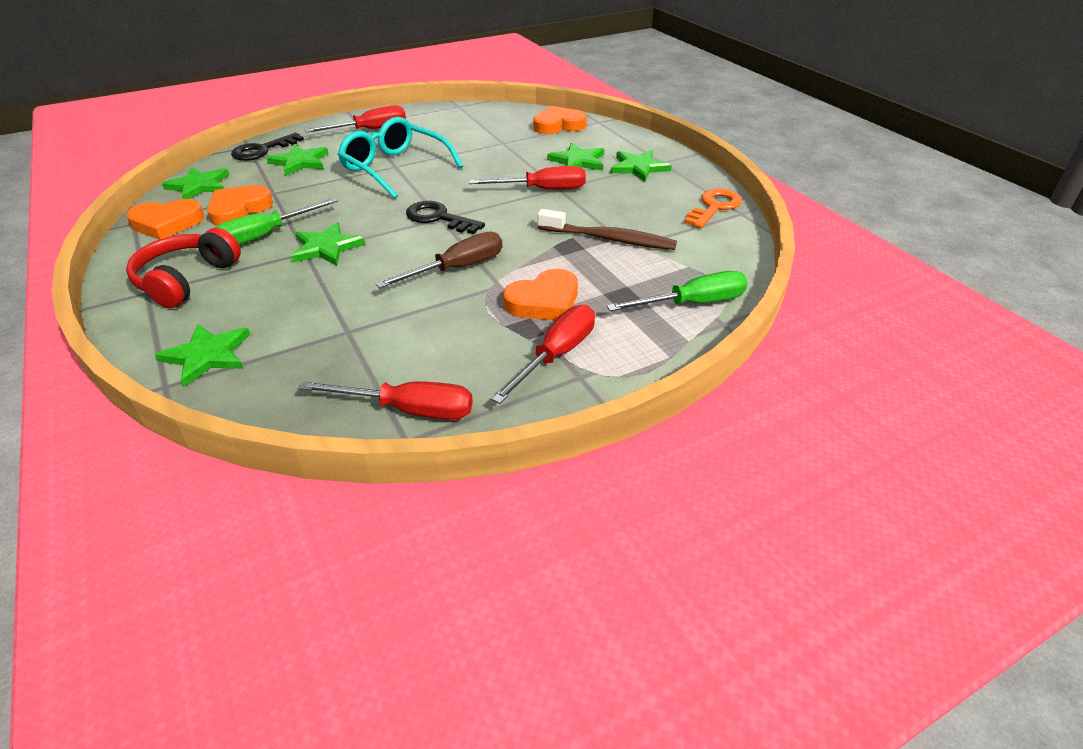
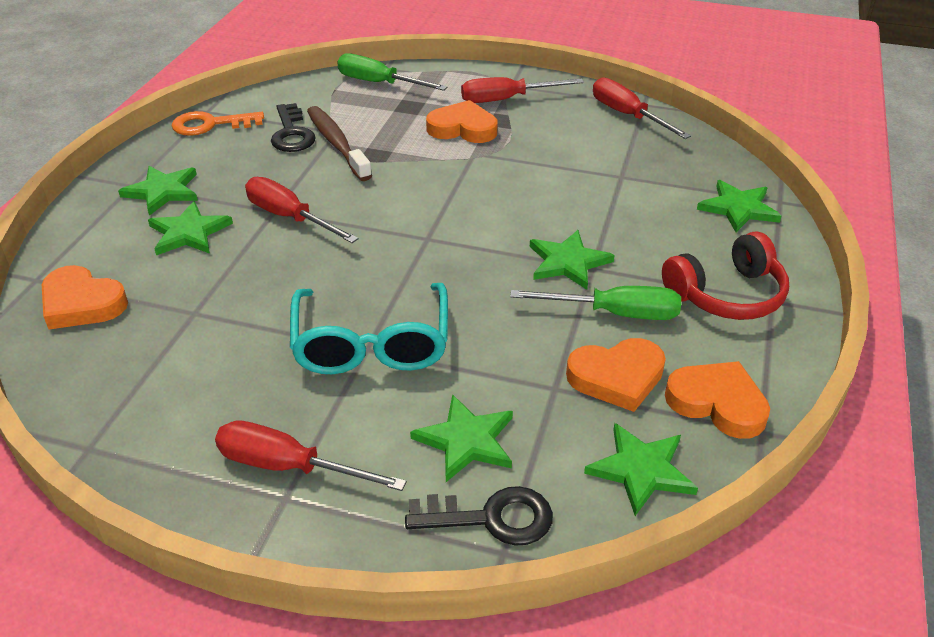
camera: 135 degrees left, 0 degrees up
brown screwdriver [375,231,502,288] -> none
black key [406,201,485,234] -> black key moved to [271,103,316,152]

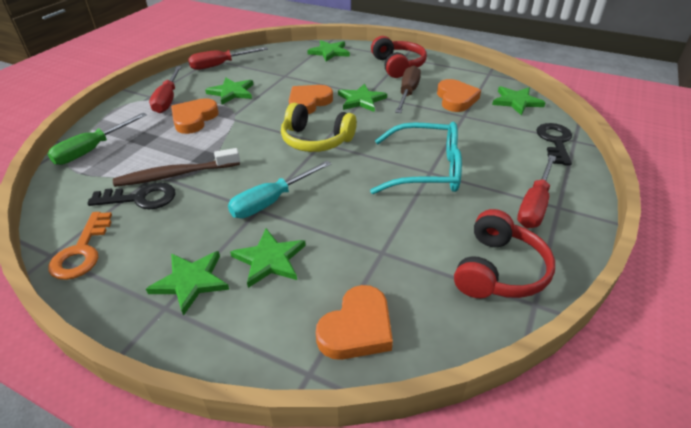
camera: 80 degrees left, 0 degrees up
red screwdriver [245,177,358,243] -> turquoise screwdriver [228,161,331,218]
green star [410,394,513,482] -> green star moved to [205,78,254,105]
green screwdriver [510,286,681,320] -> brown screwdriver [395,65,421,113]
orange heart [665,361,770,439] -> orange heart moved to [289,85,333,114]
none -> yellow headphones [281,103,357,152]
none -> red headphones [454,209,555,298]

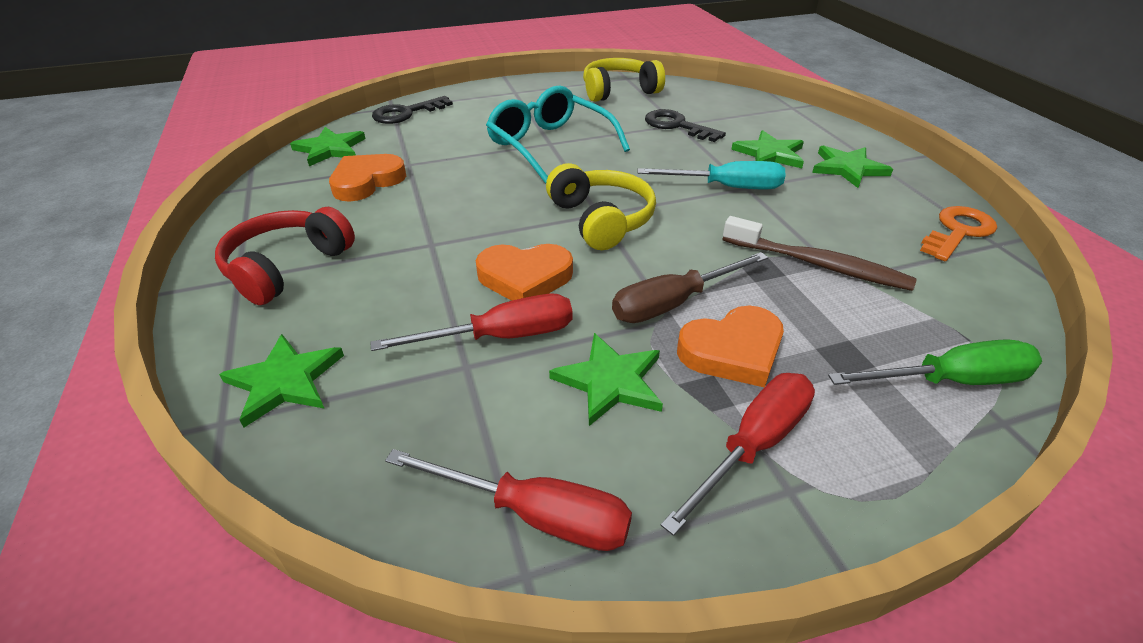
camera: 135 degrees left, 0 degrees up
black key [87,183,176,209] -> black key moved to [645,109,726,142]
orange heart [316,285,393,360] -> none
green star [338,84,387,112] -> none
brown screwdriver [395,65,421,113] -> brown screwdriver moved to [612,252,768,323]
red headphones [454,209,555,298] -> yellow headphones [583,58,665,102]
red screwdriver [517,155,556,228] -> red screwdriver moved to [370,294,573,351]

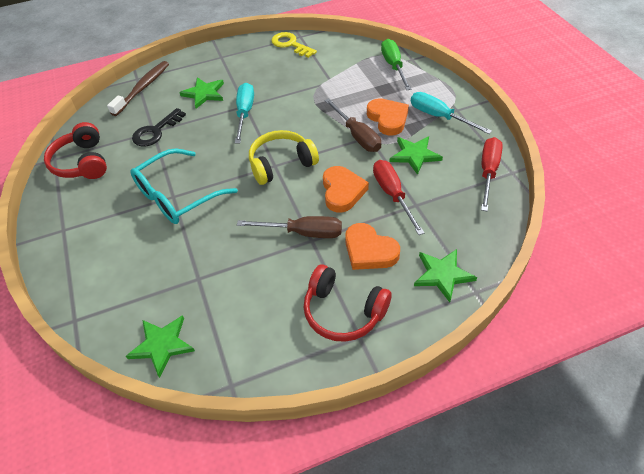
camera: 90 degrees left, 10 degrees up
orange heart [329,154,406,202] -> orange heart moved to [345,223,400,270]
black key [372,96,453,124] -> none
yellow headphones [583,58,665,102] -> red headphones [44,122,107,179]
red screwdriver [661,373,815,536] -> turquoise screwdriver [411,92,492,134]
brown toothbrush [723,216,917,291] -> brown toothbrush moved to [107,61,169,116]
green star [812,145,893,188] -> none
orange key [920,206,997,261] -> yellow key [271,32,317,58]
none -> brown screwdriver [237,216,342,238]

